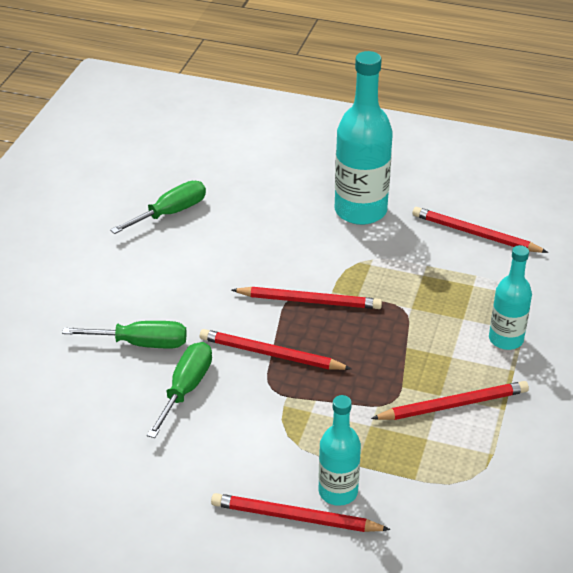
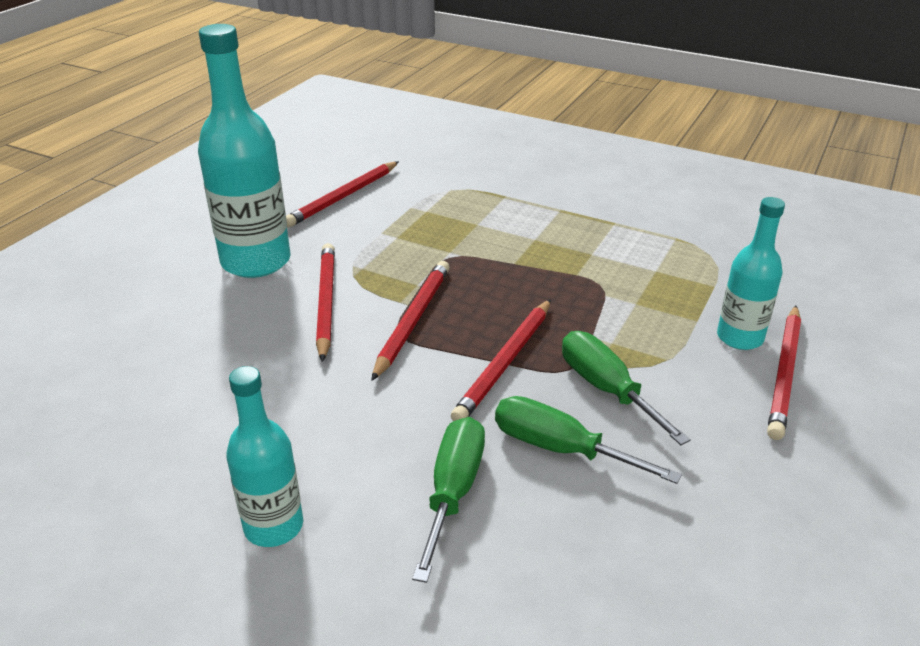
camera: 80 degrees left, 5 degrees down
green screwdriver [110,181,206,234] -> green screwdriver moved to [562,331,691,445]
red pencil [371,381,529,420] -> red pencil moved to [316,243,335,362]
turquoise bottle [489,245,532,350] -> turquoise bottle moved to [226,366,303,547]

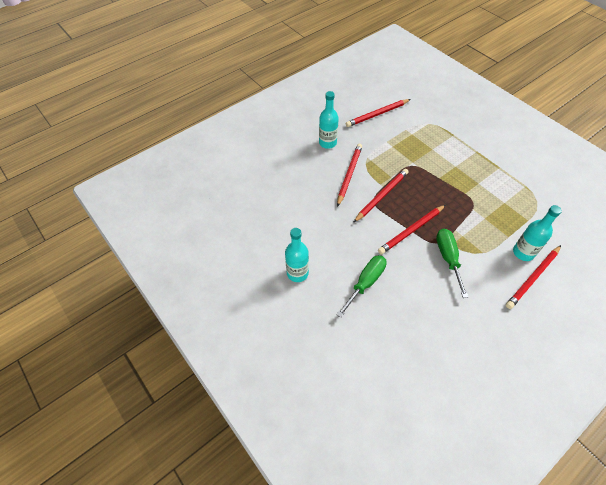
camera: 25 degrees right, 20 degrees up
turquoise bottle [198,24,291,278] -> turquoise bottle [319,91,339,149], size x0.59
green screwdriver [495,396,682,484] -> none

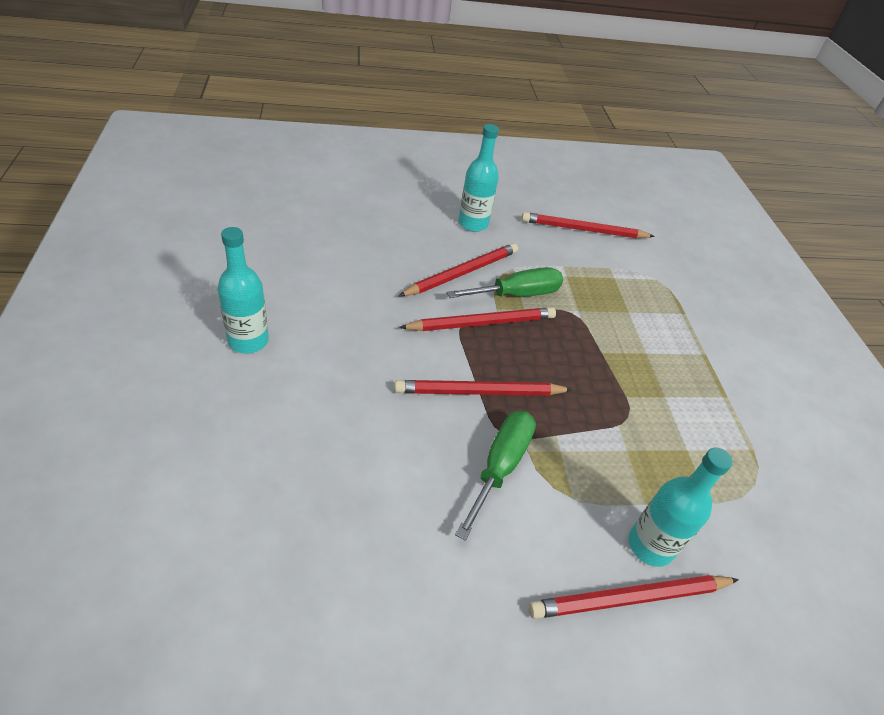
camera: 25 degrees right, 10 degrees down
green screwdriver [336,255,387,318] -> green screwdriver moved to [447,267,563,298]

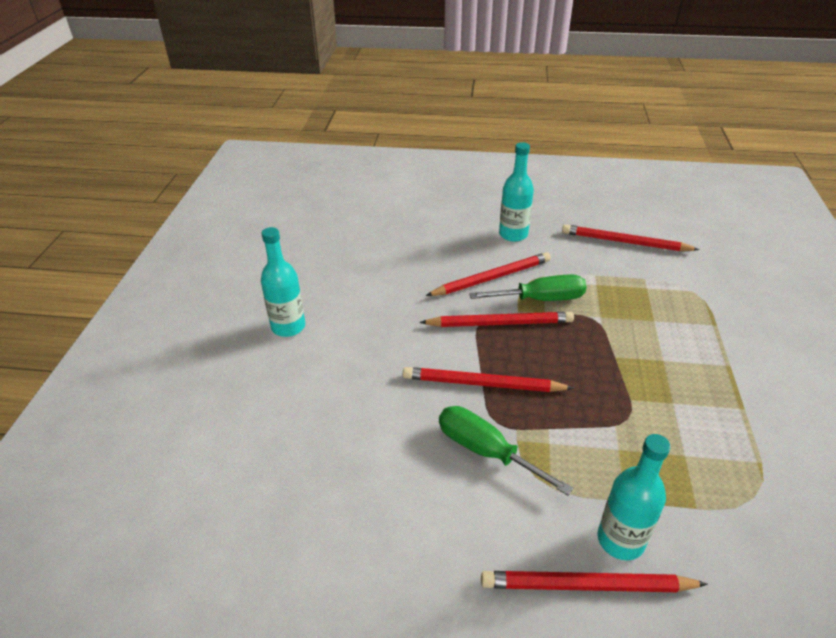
camera: 20 degrees right, 5 degrees down
green screwdriver [455,411,536,541] -> green screwdriver turned 90 degrees counterclockwise [439,406,573,496]

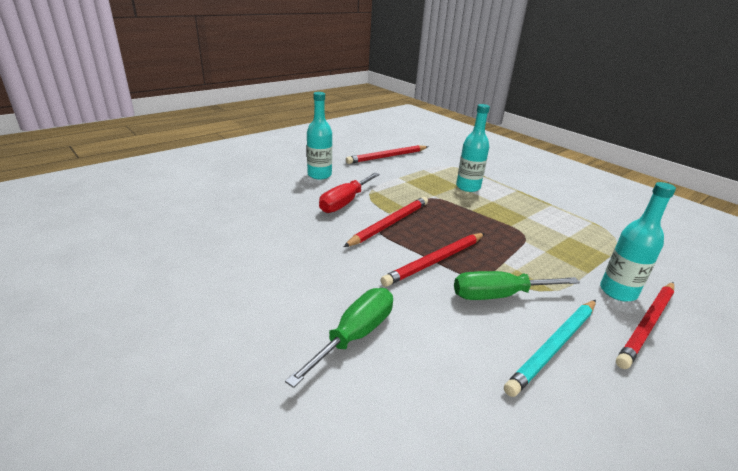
camera: 50 degrees left, 10 degrees down
turquoise bottle [261,227,305,337] -> turquoise bottle moved to [456,104,490,192]
red pencil [426,252,551,296] -> red screwdriver [319,173,380,213]
green screwdriver [469,274,587,301] -> green screwdriver moved to [285,288,393,388]
none -> turquoise pencil [504,300,596,397]

